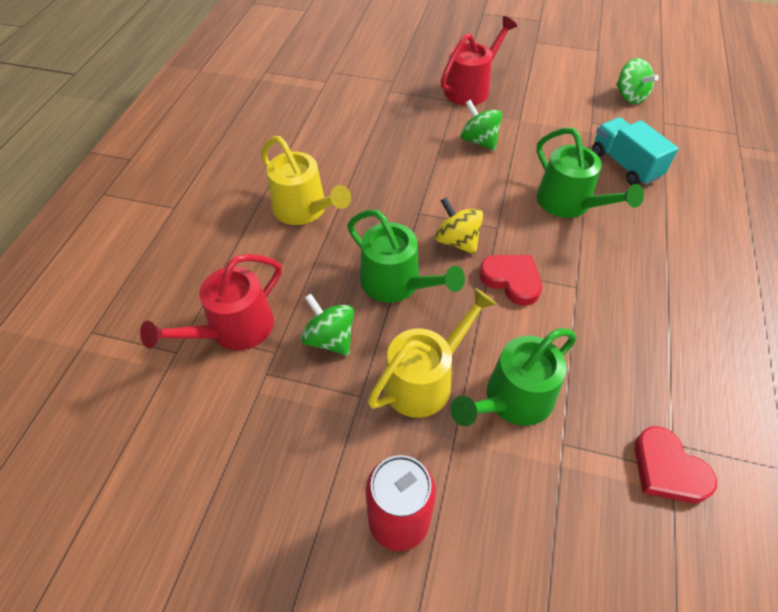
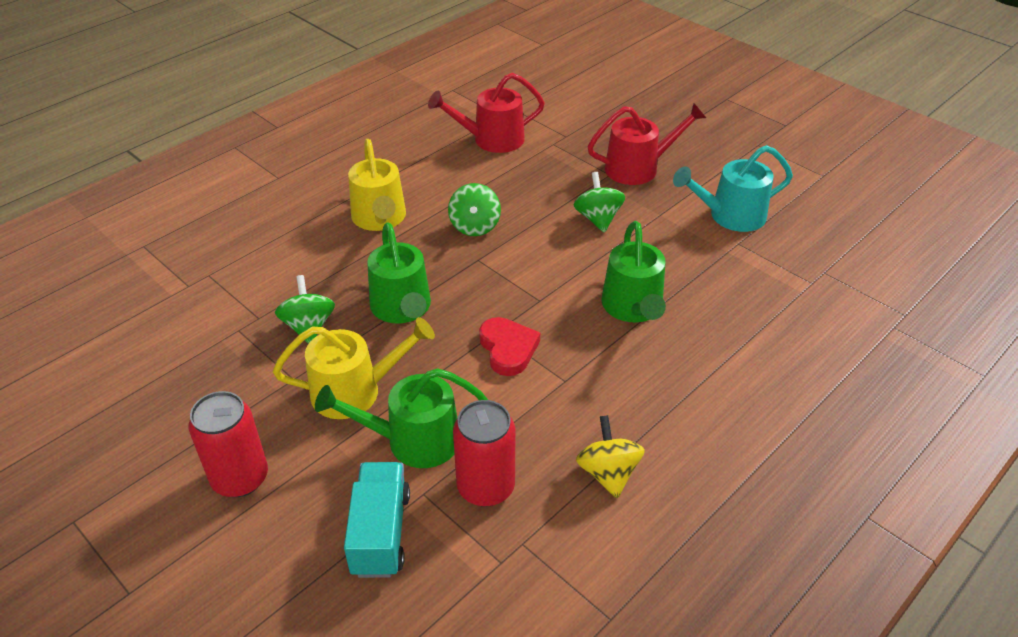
camera: 30 degrees right, 10 degrees down
red watering can [140,254,282,350] -> red watering can moved to [428,73,545,153]
yellow spinning top [435,197,483,254] -> yellow spinning top moved to [576,415,645,498]
turquoise truck [592,117,679,185] -> turquoise truck moved to [344,462,410,578]
green spinning top [616,58,659,104] -> green spinning top moved to [448,183,501,236]
red heart [634,426,717,503] -> none
none -> red can [453,400,516,507]
none -> turquoise watering can [673,145,793,232]

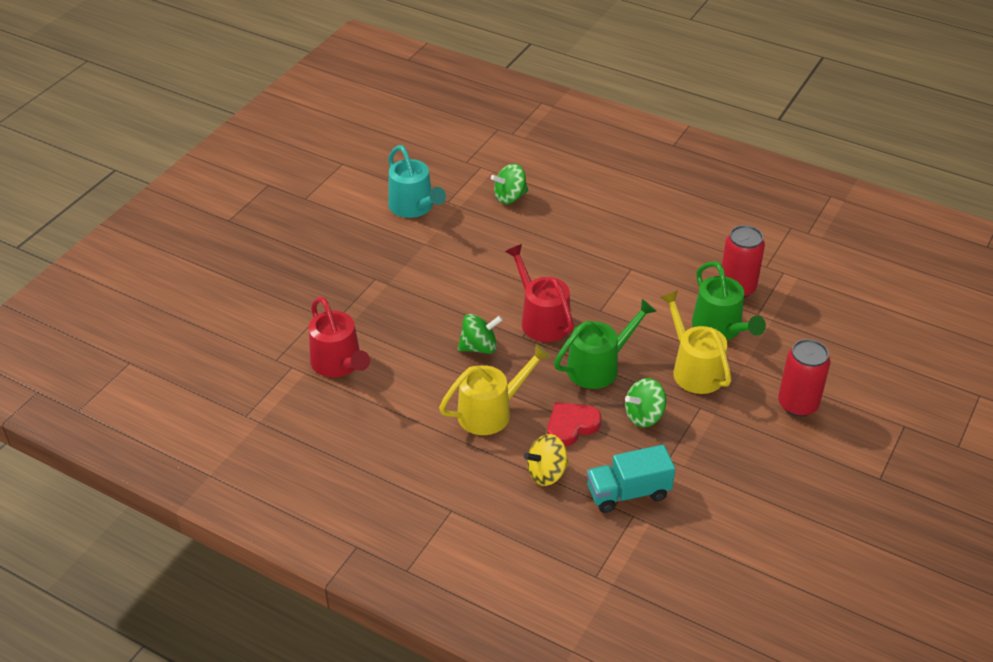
camera: 105 degrees left, 0 degrees up
turquoise truck [344,462,410,578] -> turquoise truck moved to [587,445,675,513]
red heart [479,317,540,376] -> red heart moved to [547,402,601,447]
green spinning top [573,172,625,232] -> green spinning top moved to [491,164,528,204]
yellow spinning top [576,415,645,498] -> yellow spinning top moved to [524,434,569,486]
red watering can [587,103,706,185] -> red watering can moved to [505,244,574,342]
green watering can [602,221,666,323] -> none

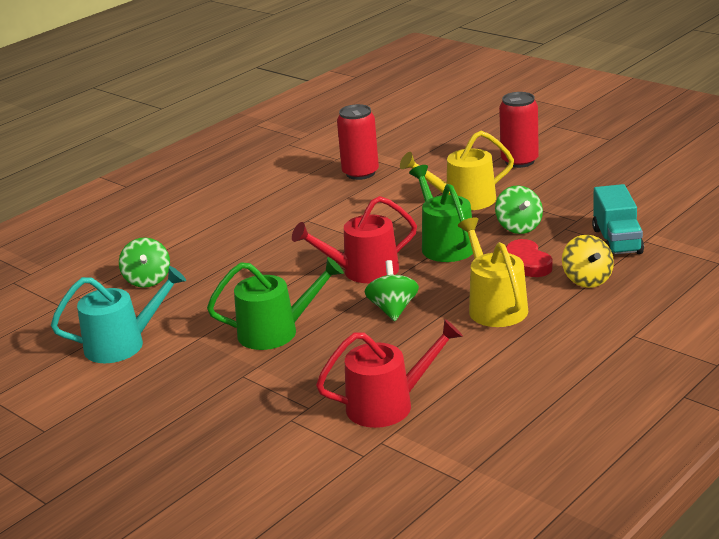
camera: 75 degrees left, 15 degrees down
green watering can [692,261,766,340] -> green watering can moved to [207,257,344,350]

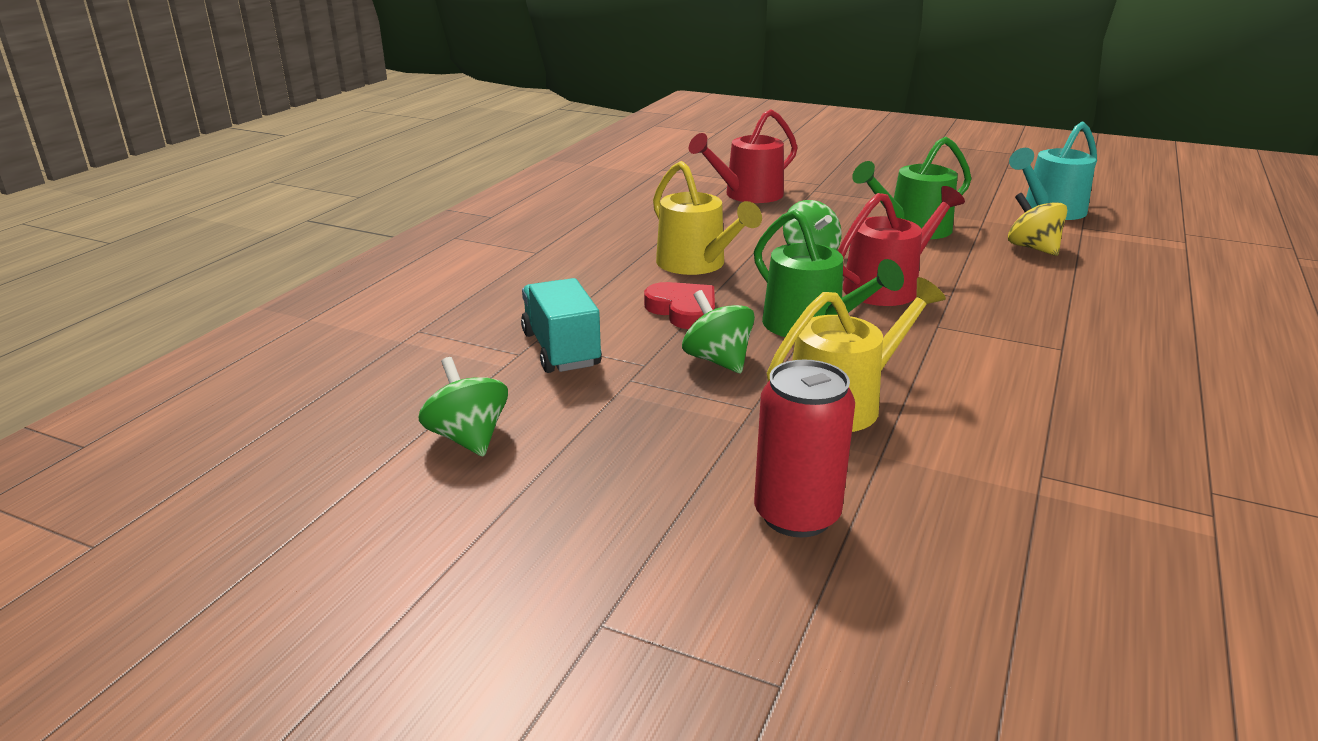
camera: 160 degrees right, 0 degrees up
green spinning top [119,238,170,288] -> green spinning top moved to [419,357,508,457]
red can [337,104,379,180] -> none
yellow spinning top [562,235,614,288] -> yellow spinning top moved to [1008,193,1067,256]

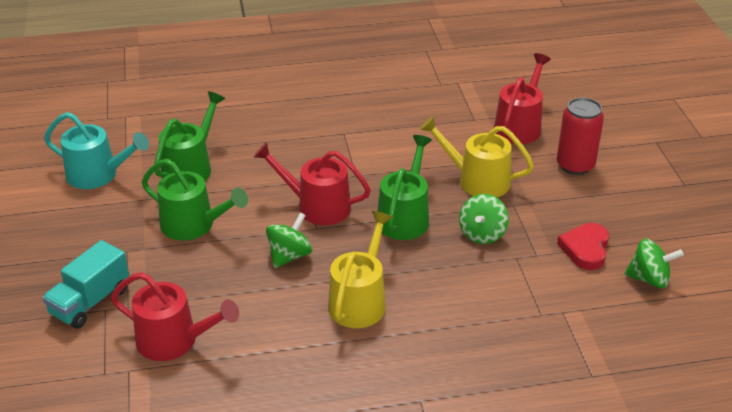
camera: 125 degrees left, 10 degrees up
green spinning top [419,357,508,457] -> green spinning top turned 105 degrees counterclockwise [624,239,684,288]
turquoise truck [521,278,602,373] -> turquoise truck moved to [42,240,129,329]
red heart [644,282,715,329] -> red heart moved to [557,223,609,270]
yellow spinning top [1008,193,1067,256] -> green watering can [154,91,225,181]
none -> red watering can [494,53,551,144]

